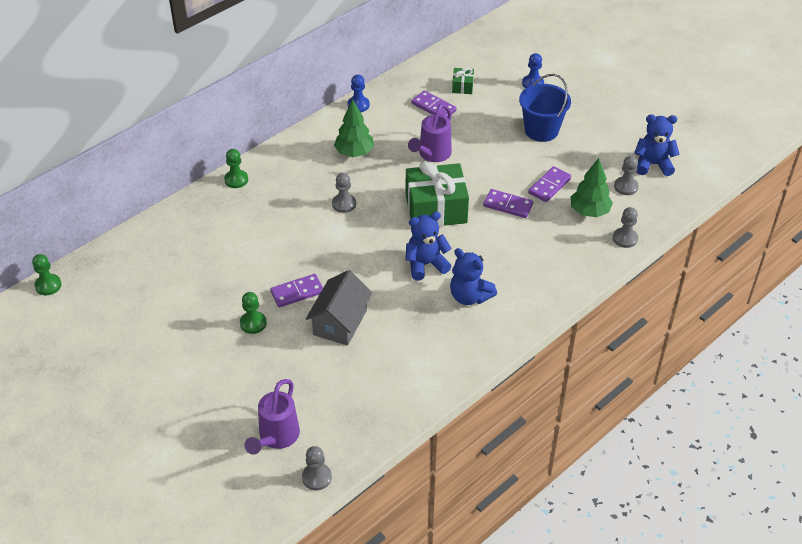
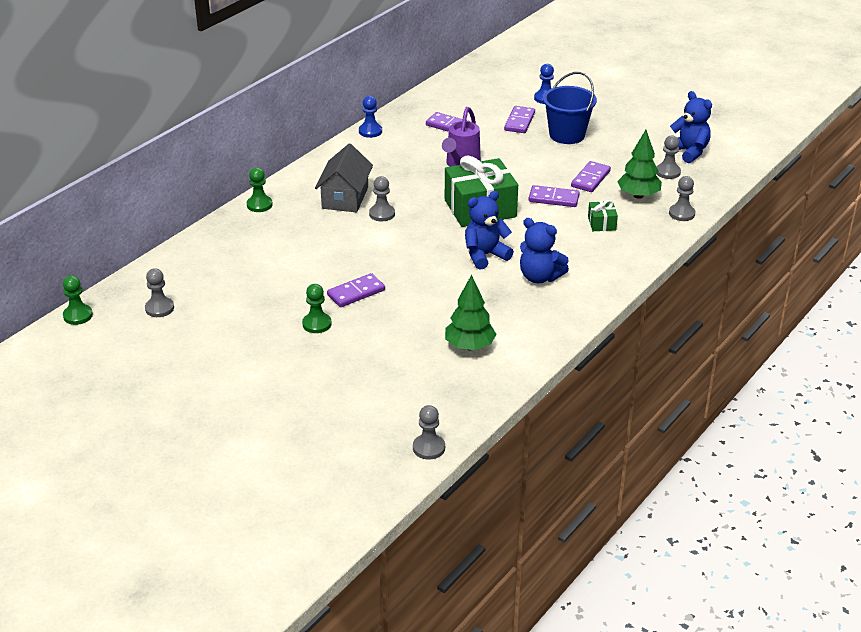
camera: 10 degrees left, 10 degrees down
purple watering can [245,379,300,455] -> none
grey house [306,270,372,346] -> grey house moved to [315,144,373,212]
green tree [334,99,374,157] -> green tree moved to [445,275,497,350]
green gift [452,68,474,94] -> green gift moved to [588,200,618,231]
blue teddy bear [634,114,680,176] -> blue teddy bear turned 60 degrees clockwise [664,91,712,163]
none -> grey pawn [145,268,174,317]
none -> purple domino [504,106,535,133]

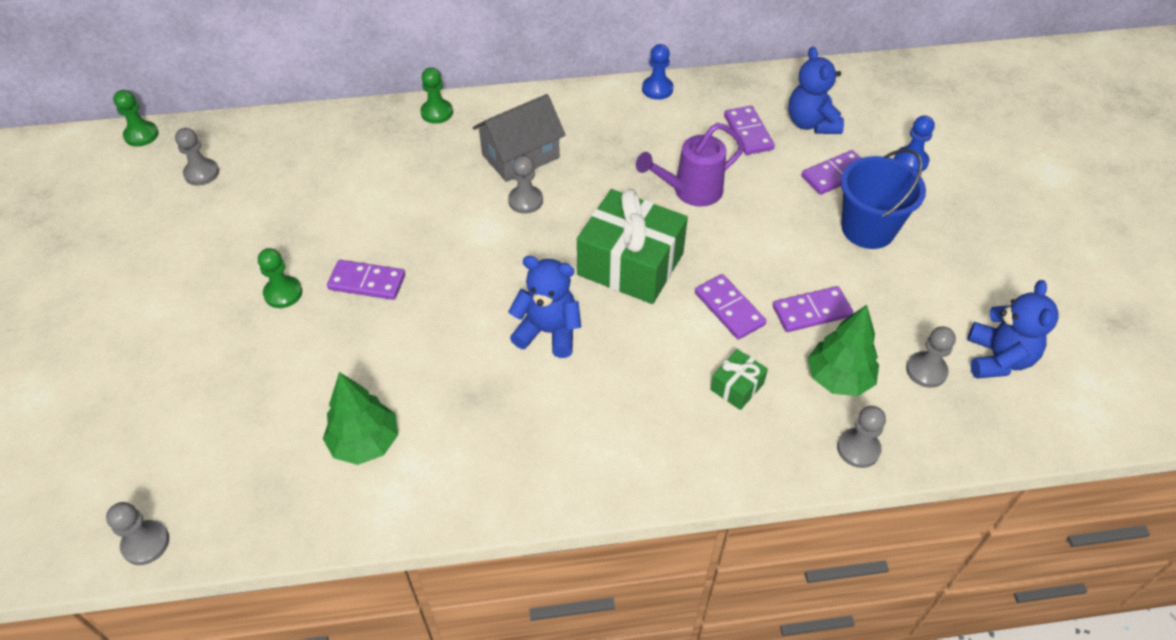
camera: 45 degrees right, 15 degrees up
blue teddy bear [520,218,569,283] -> blue teddy bear moved to [788,47,844,134]

